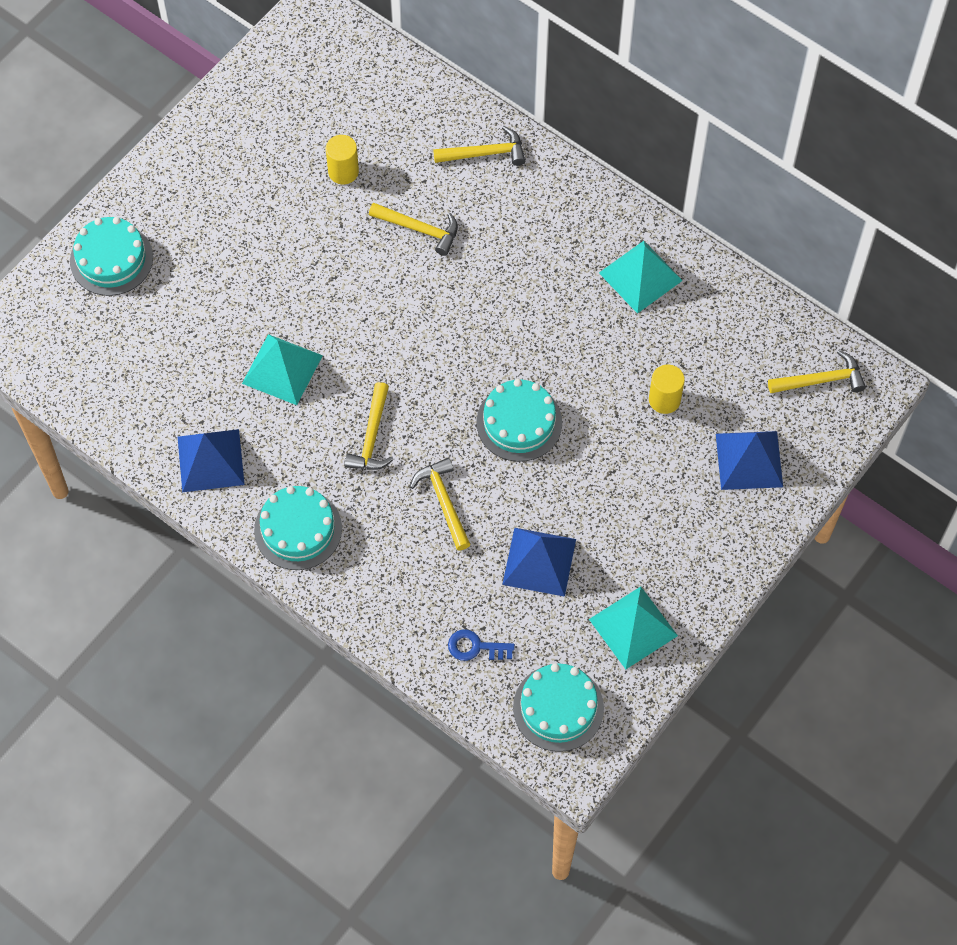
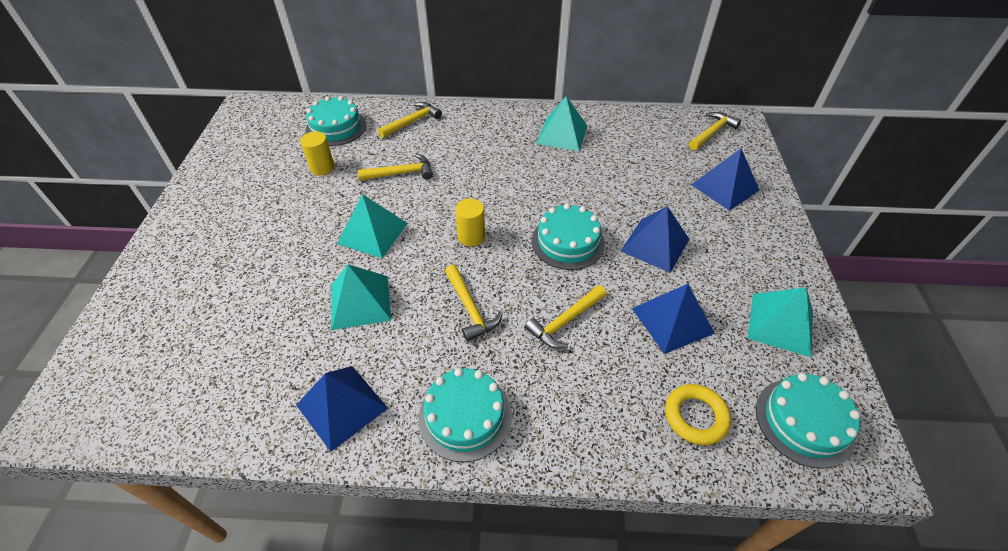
camera: 35 degrees left, 15 degrees down
turquoise cake [70,217,153,296] -> turquoise cake moved to [305,96,366,146]
yellow hammer [410,458,471,551] -> yellow hammer turned 75 degrees counterclockwise [525,285,606,349]
blue key [448,629,515,661] -> yellow ring [665,384,731,445]
yellow cylinder [649,365,685,414] -> yellow cylinder moved to [455,199,485,247]
none -> turquoise pyramid [337,194,408,258]
none -> blue pyramid [621,206,689,273]

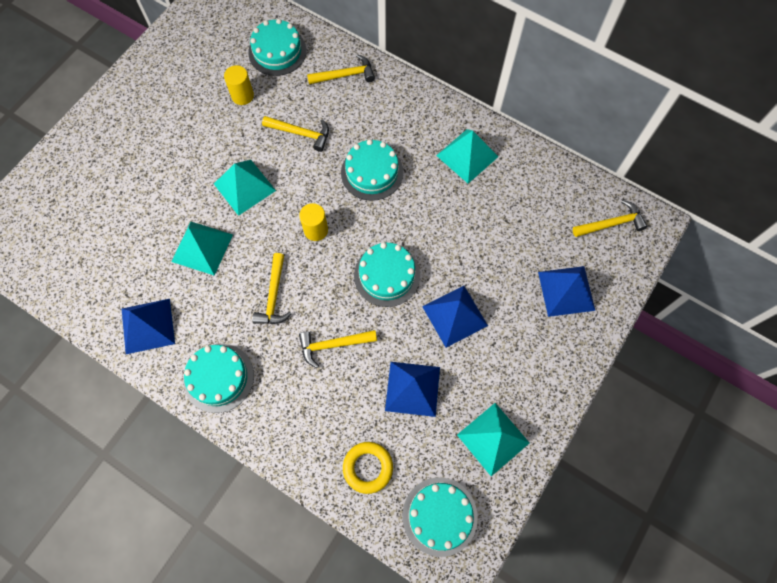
camera: 30 degrees right, 20 degrees up
none -> turquoise cake [341,139,403,201]

